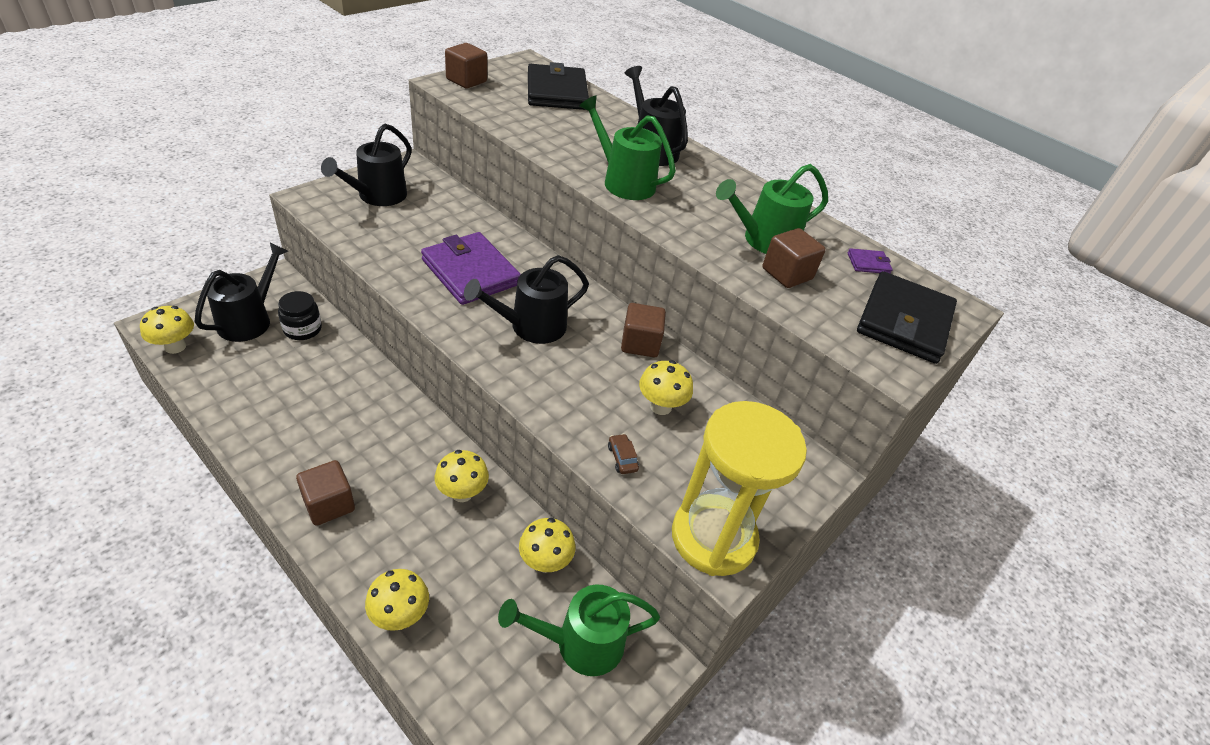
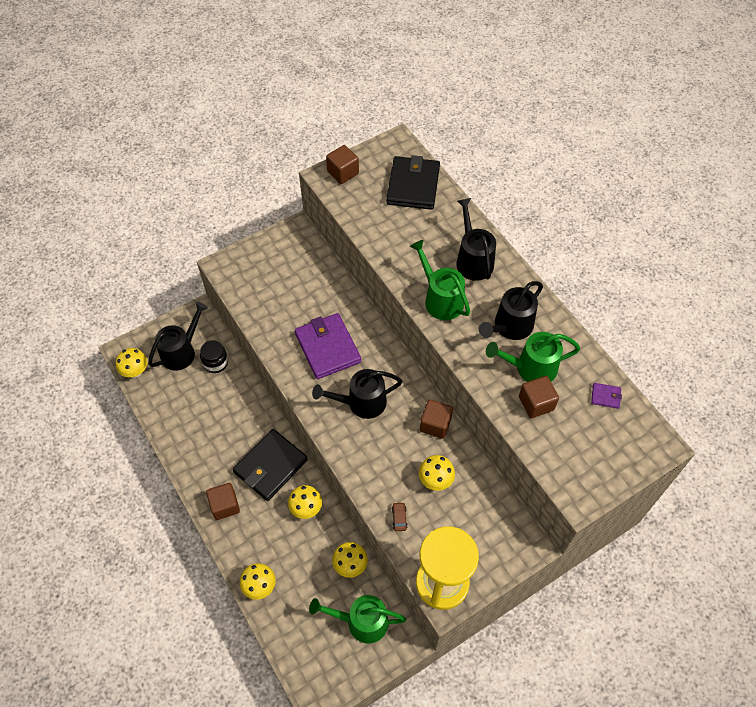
camera: 20 degrees right, 15 degrees up
black watering can [321,124,412,206] -> black watering can moved to [479,281,543,340]
black wallet [857,271,957,364] -> black wallet moved to [233,429,308,501]

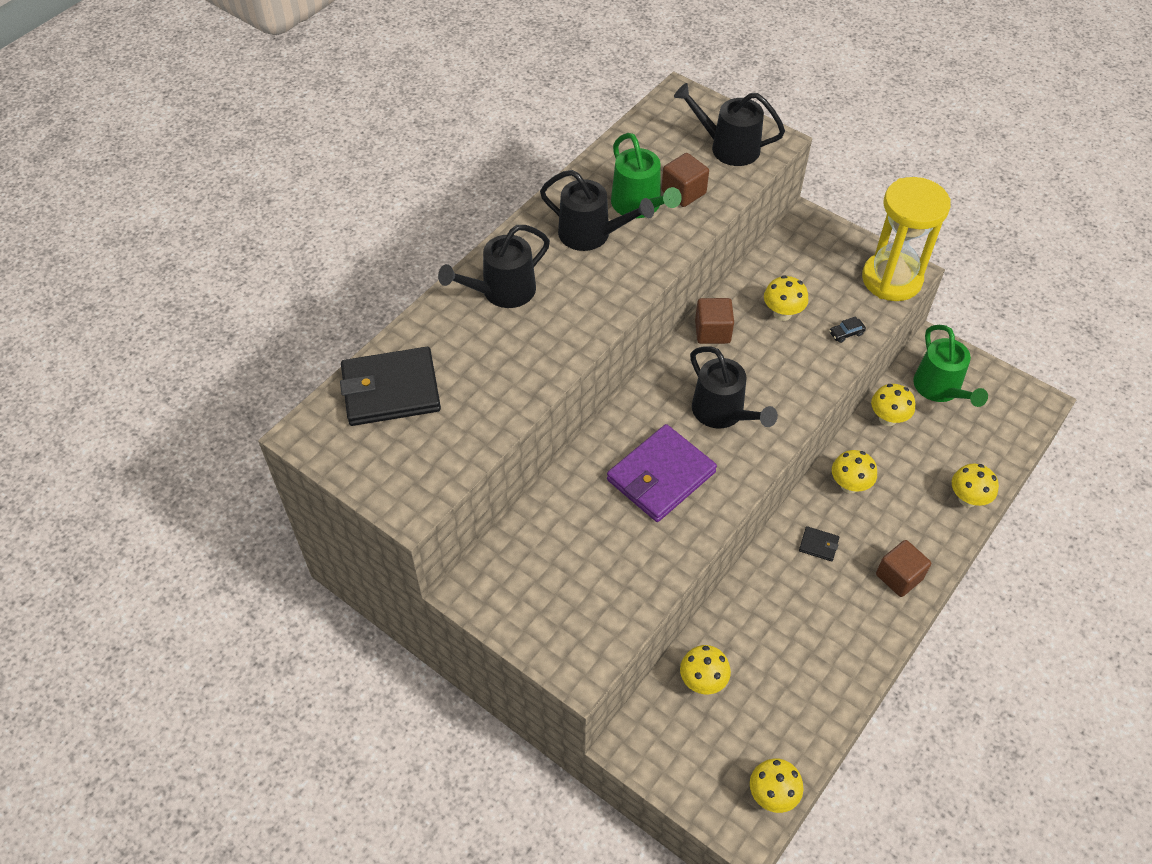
camera: 110 degrees left, 5 degrees down
black watering can [148,302,208,371] -> black watering can moved to [674,83,785,166]
black jar [200,340,228,373] -> yellow mushroom [680,645,731,694]
black wallet [233,429,308,501] -> black wallet [799,526,839,561], size x0.42
brown cube [326,145,359,184] -> none
brown car [392,502,408,531] -> black car [829,316,866,343]
green watering can [410,240,470,320] -> none
purple wallet [591,383,622,409] -> none

